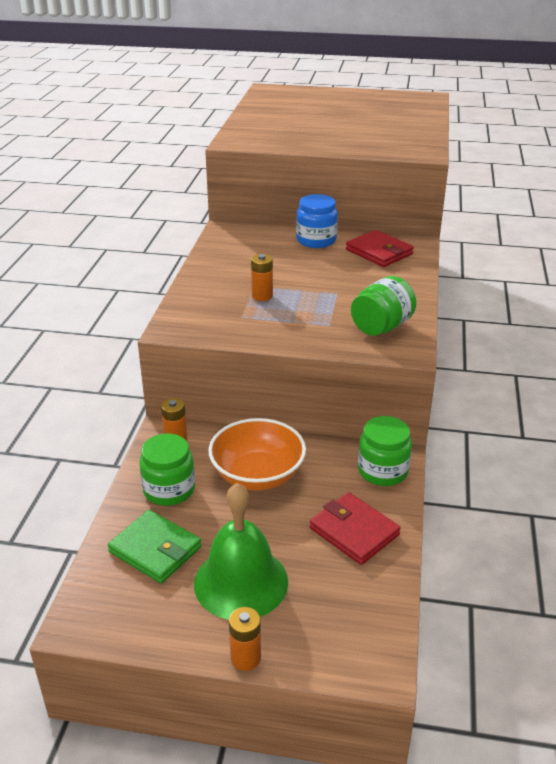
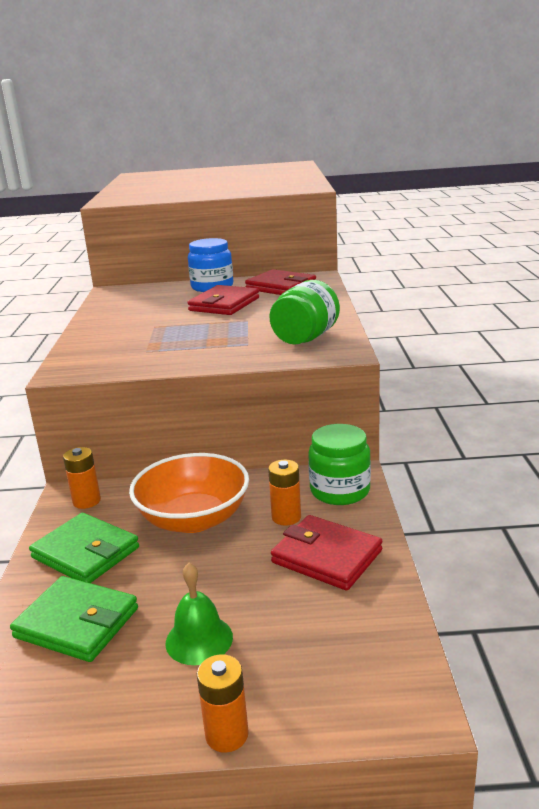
camera: 10 degrees left, 10 degrees down
green jar [139,433,195,506] -> green wallet [29,513,139,583]
green bell [194,483,288,620] -> green bell [166,563,233,665], size x0.53
orange battery [251,254,273,301] -> orange battery moved to [268,460,301,526]
none -> red wallet [188,285,259,315]

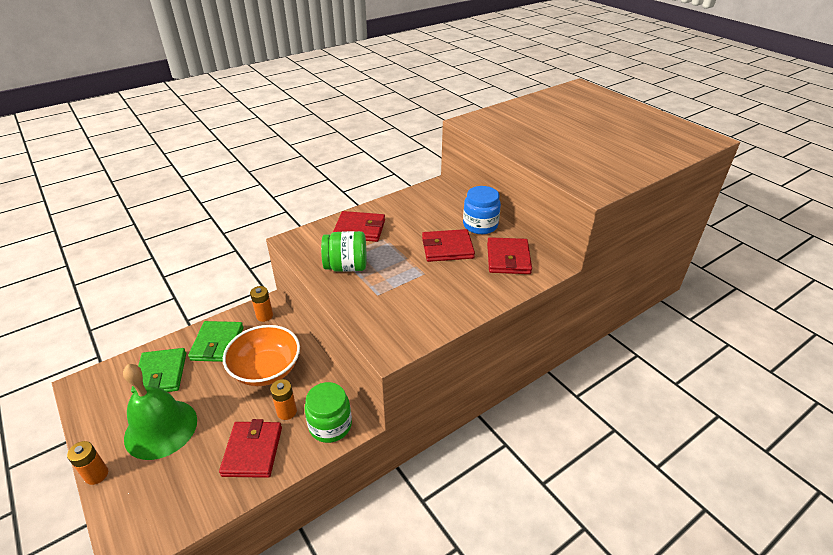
camera: 55 degrees right, 15 degrees up
green bell [166,563,233,665] -> green bell [123,364,197,460], size x1.87
green jar [270,280,340,345] -> green jar moved to [321,231,366,272]
none -> red wallet [333,211,385,242]

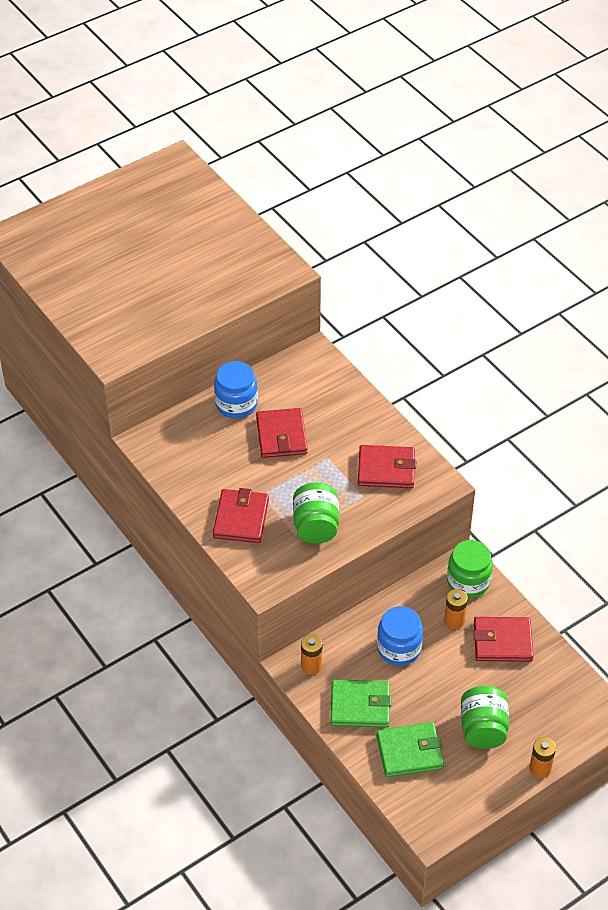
camera: 90 degrees left, 10 degrees up
green bell [123,364,197,460] -> green jar [461,686,509,749]
orange bowl [223,325,300,386] -> blue jar [377,606,423,666]
red wallet [487,237,532,274] -> red wallet moved to [358,445,416,488]

